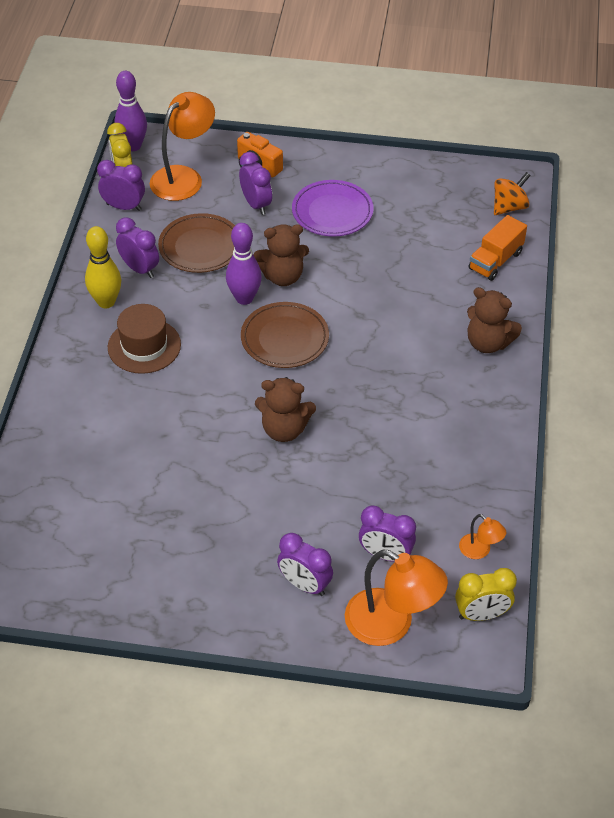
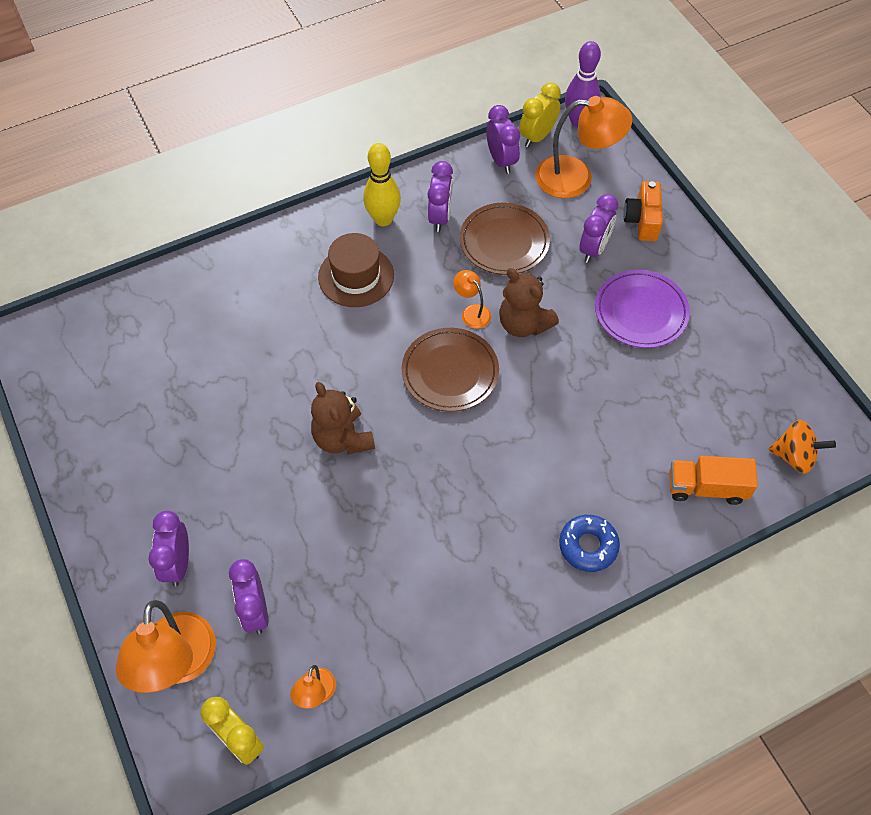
camera: 55 degrees right, 10 degrees up
purple bowling pin [226,223,262,305] -> orange lamp [453,270,491,329]
brown teddy bear [467,287,522,353] -> blue donut [559,515,620,572]

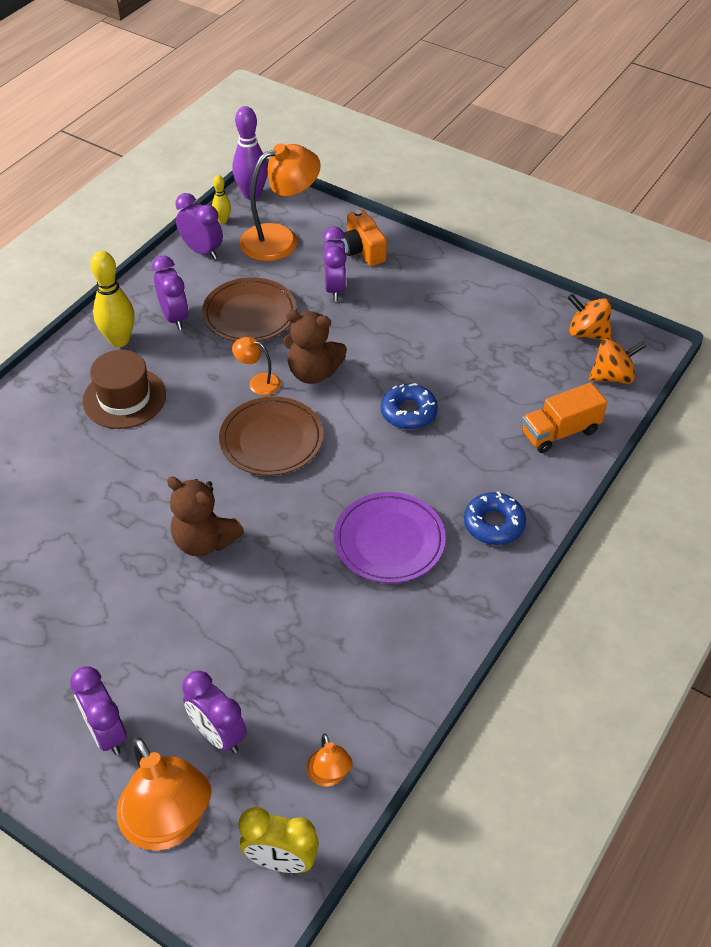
camera: 30 degrees left, 10 degrees down
yellow clock [519,83,561,147] -> yellow bowling pin [212,175,231,223]
purple plate [595,270,690,348] -> purple plate moved to [334,492,446,583]
none -> blue donut [381,383,438,430]
none -> orange spinning top [568,294,612,340]

